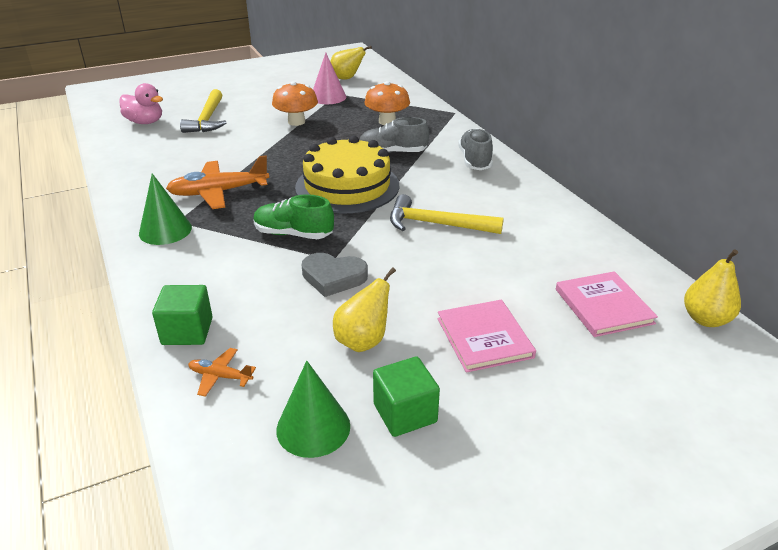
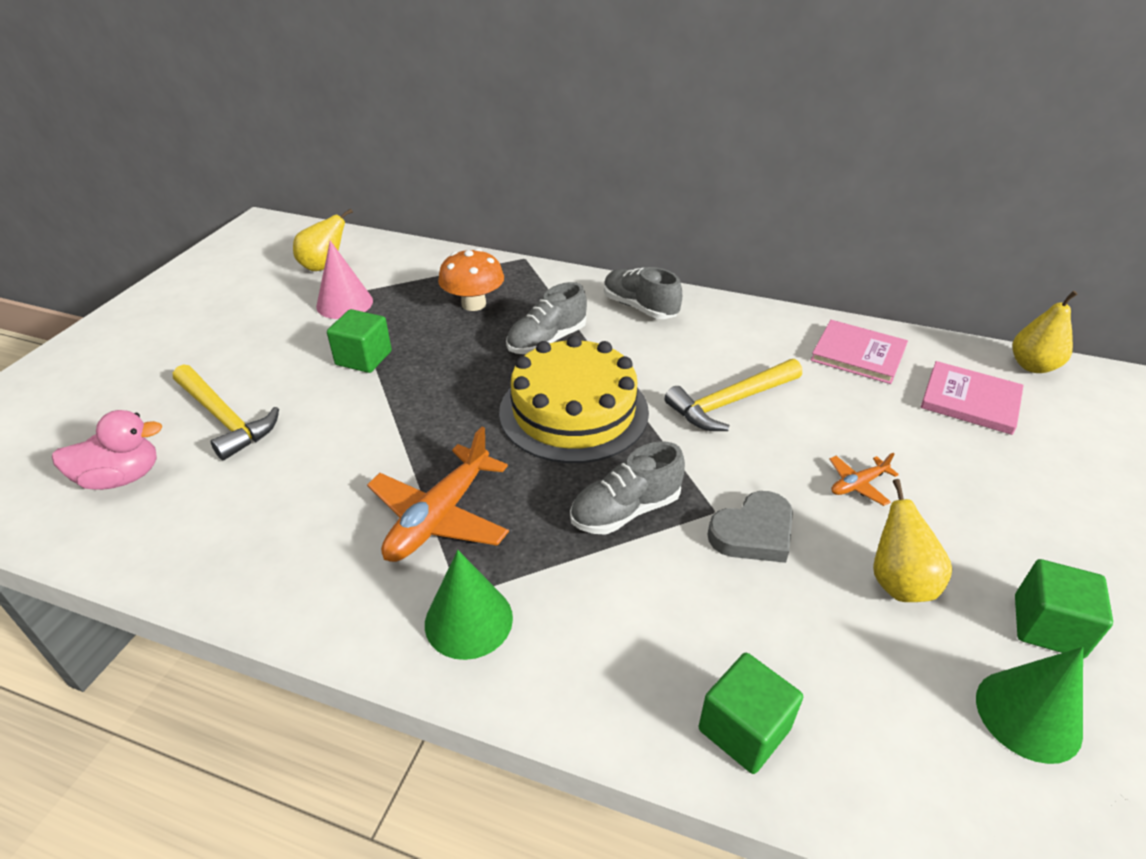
camera: 45 degrees left, 5 degrees up
orange plane [188,348,256,397] -> orange plane moved to [829,453,899,506]
green shoe [253,194,334,239] -> grey shoe [570,441,685,535]
orange mushroom [272,81,318,126] -> green cube [327,309,392,373]
pink book [437,300,536,373] -> pink book moved to [811,320,908,384]

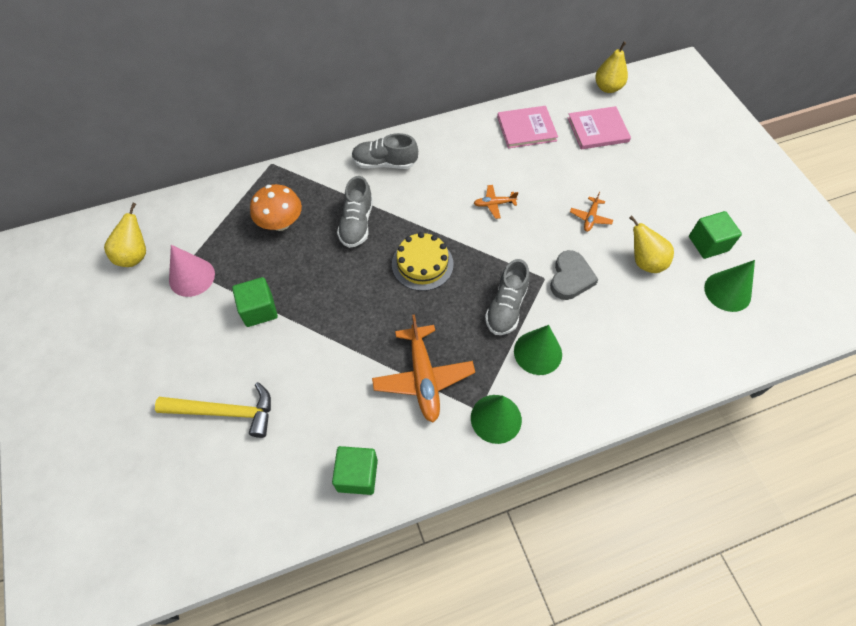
camera: 40 degrees left, 20 degrees up
pink duck [52,410,162,490] -> none
yellow cake [499,335,649,463] -> yellow cake [392,232,454,291], size x0.62
yellow hammer [664,359,802,431] -> orange plane [474,185,518,219]
green cube [699,653,803,774] -> green cube moved to [332,446,378,495]
none -> green cone [514,325,562,375]

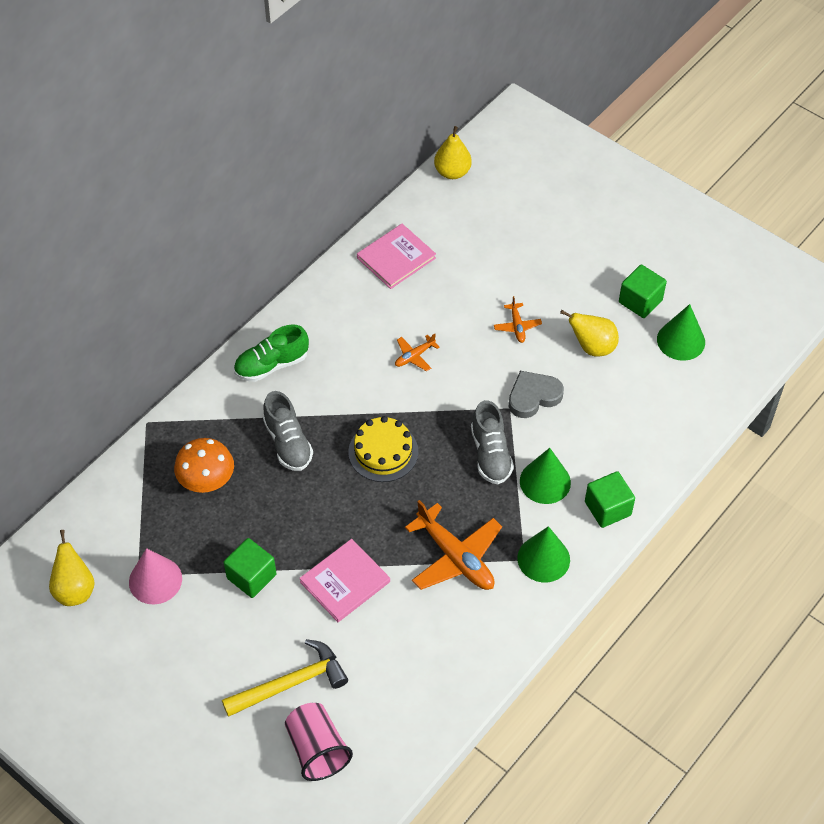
camera: 30 degrees left, 5 degrees down
green cube [332,446,378,495] -> green cube moved to [585,471,635,528]
grey shoe [352,133,418,169] -> green shoe [234,324,309,382]
grey heart [550,250,599,300] -> grey heart turned 105 degrees counterclockwise [508,371,564,418]
pink book [568,106,631,149] -> pink book moved to [299,539,390,622]
none -> pink cup [285,703,353,781]

